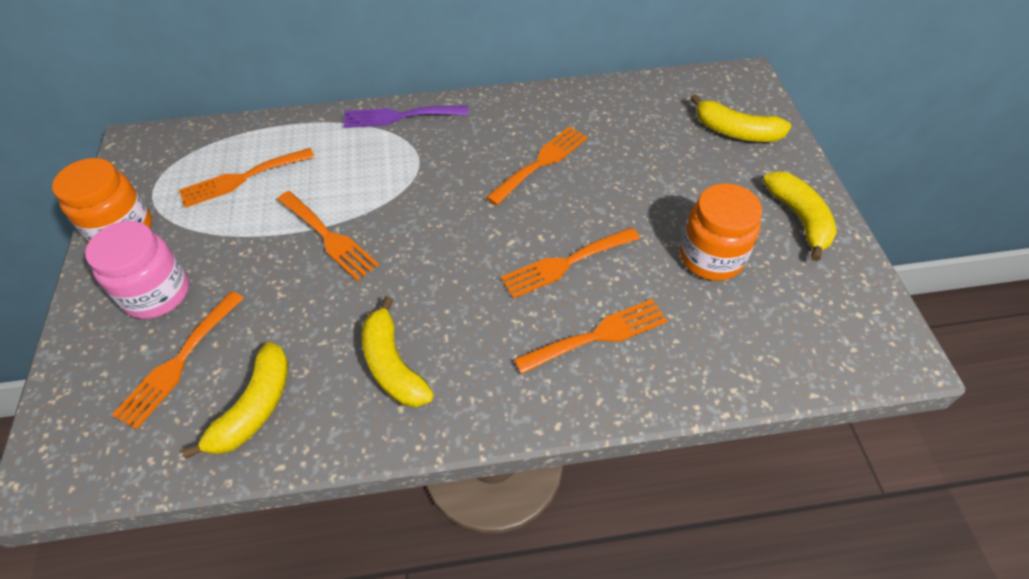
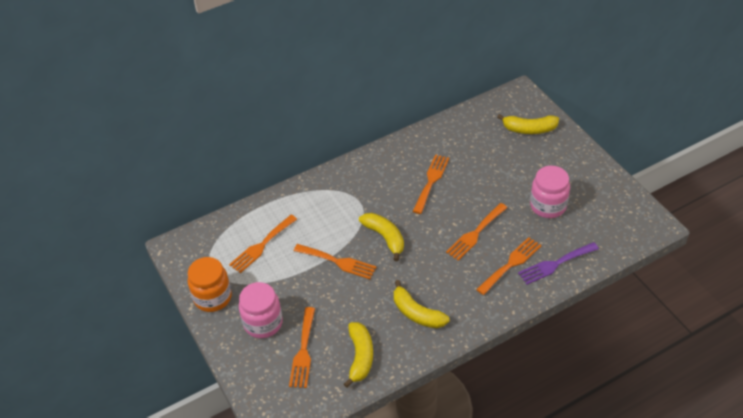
camera: 20 degrees left, 5 degrees down
purple fork [344,105,468,128] -> purple fork moved to [518,242,599,285]
orange jar [680,183,762,281] -> pink jar [530,166,570,218]
yellow banana [763,171,837,261] -> yellow banana moved to [359,213,404,261]

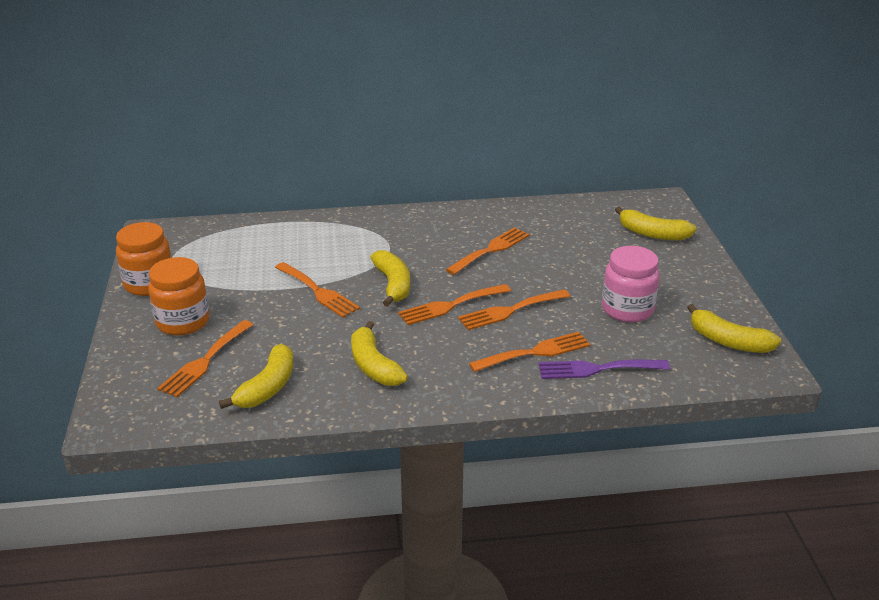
camera: 20 degrees right, 15 degrees down
orange fork [229,215,297,273] -> orange fork moved to [398,284,511,325]
pink jar [239,282,283,338] -> orange jar [148,257,210,336]
none -> yellow banana [687,304,781,353]

